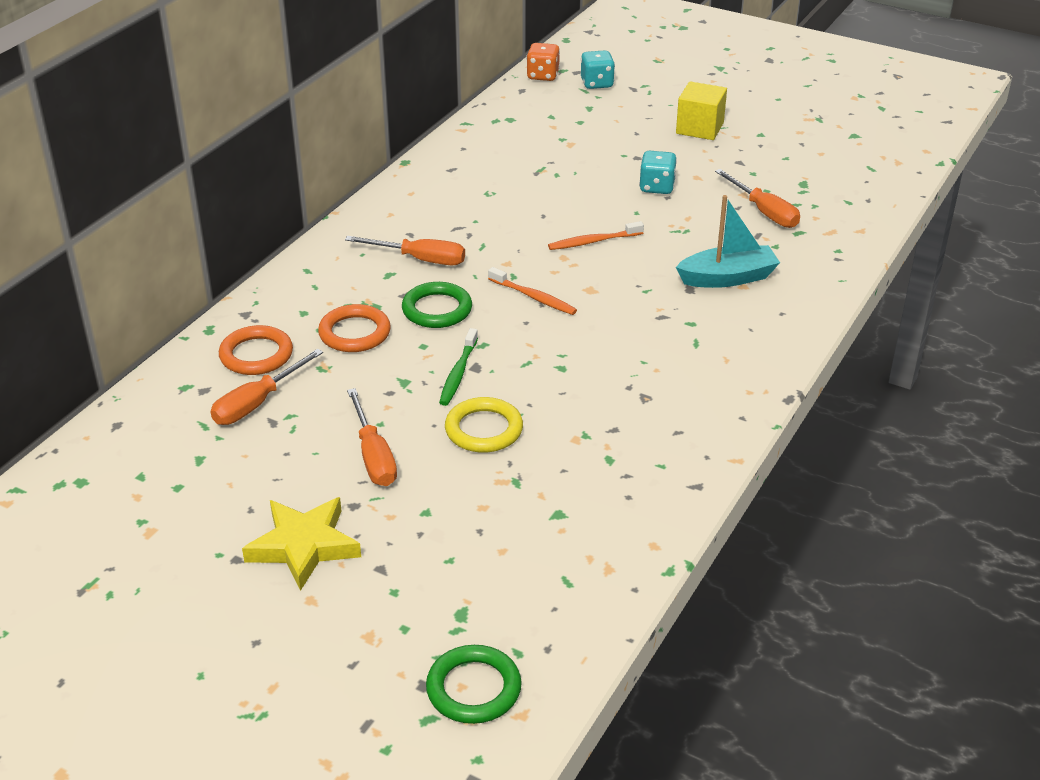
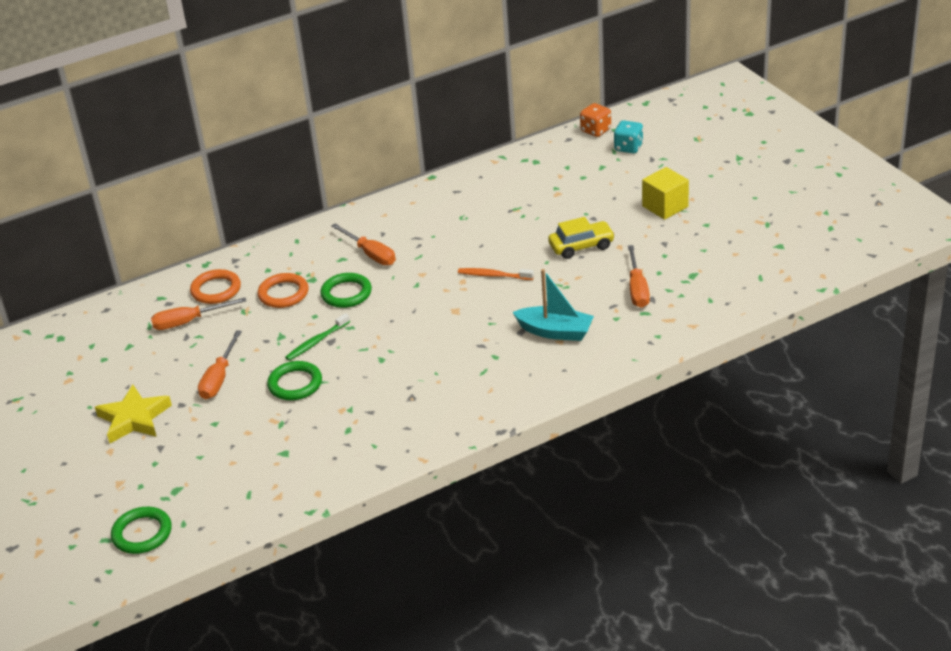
camera: 35 degrees right, 0 degrees up
yellow ring [445,397,523,453] -> green ring [267,361,322,400]
orange toothbrush [488,267,577,315] -> none
turquoise dice [639,151,677,194] -> yellow car [548,217,615,259]

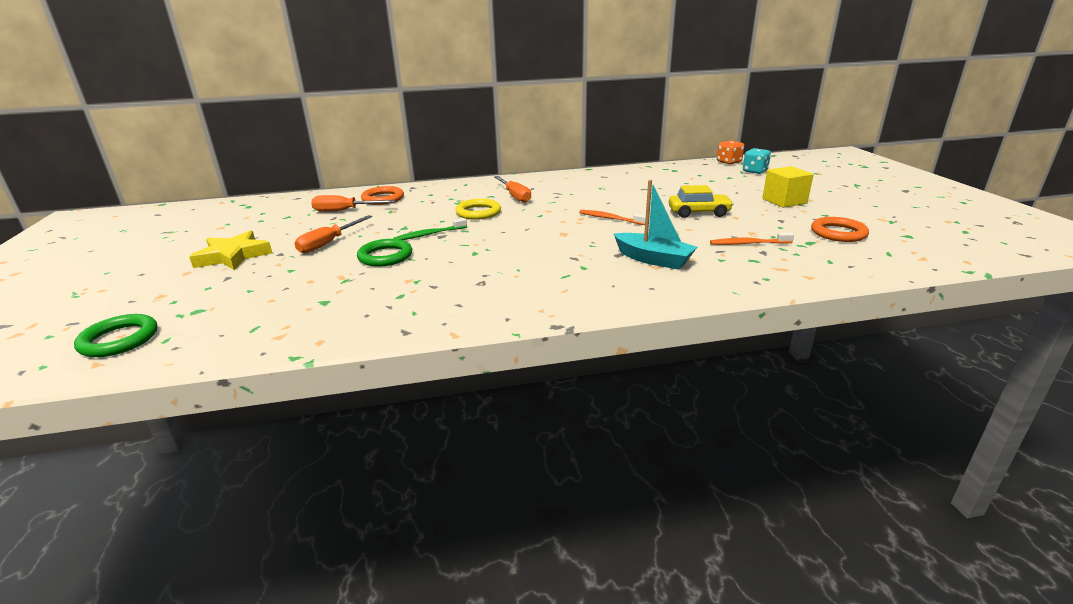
camera: 15 degrees right, 10 degrees down
orange ring [258,273,308,308] -> orange ring moved to [811,217,869,242]
green ring [320,273,372,308] -> yellow ring [455,199,501,220]
orange screwdriver [628,245,650,308] -> orange toothbrush [710,233,794,245]

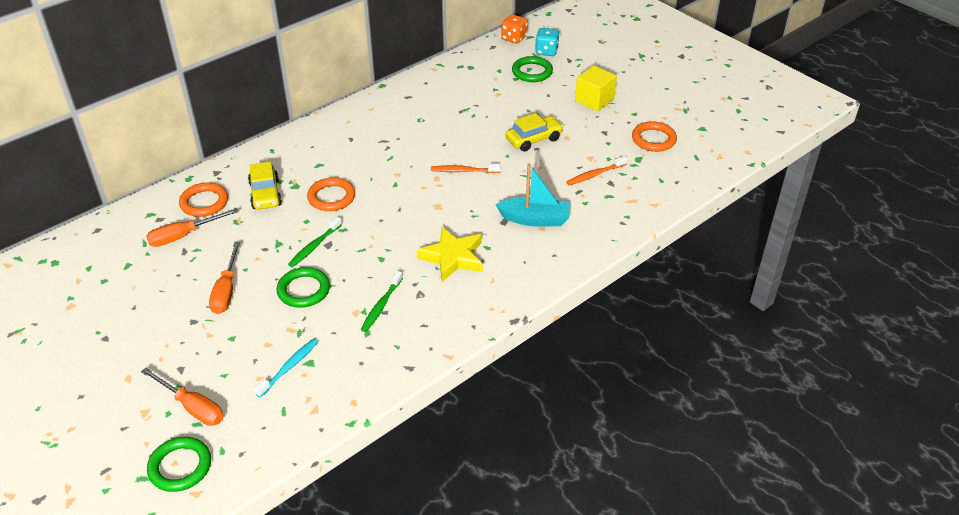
camera: 30 degrees left, 15 degrees up
yellow star [189,231,272,270] -> yellow star moved to [417,227,483,282]
yellow ring [455,199,501,220] -> orange ring [307,177,355,211]
orange screwdriver [494,176,531,203] -> orange screwdriver moved to [141,368,224,426]
none -> yellow car [248,162,282,210]
none -> turquoise toothbrush [254,338,318,397]
none -> green toothbrush [361,271,403,332]
none -> green ring [512,56,553,82]

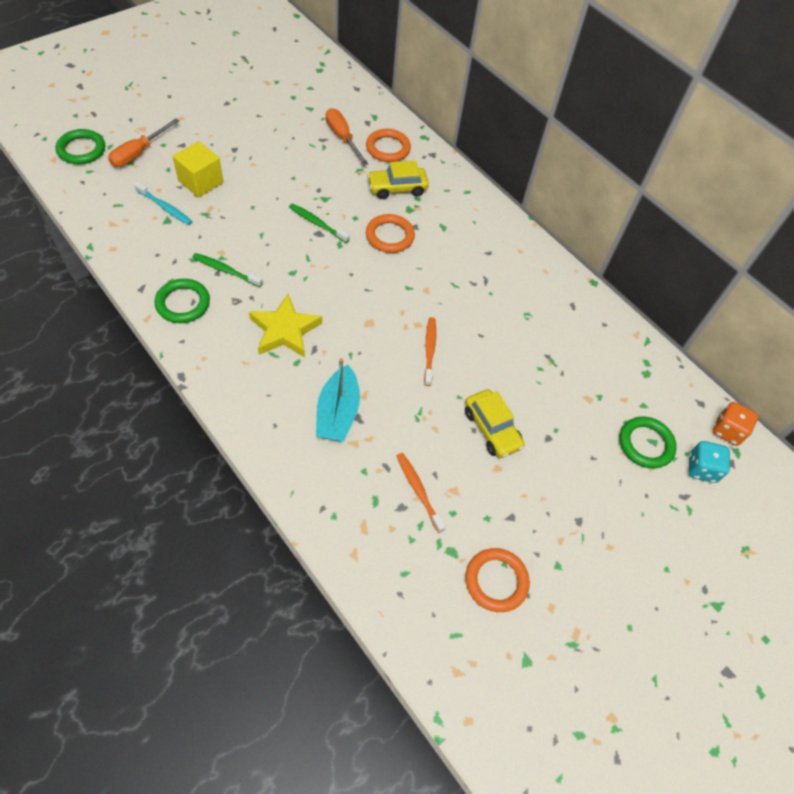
camera: 85 degrees right, 15 degrees up
orange screwdriver [209,242,240,314] -> none
green ring [277,267,330,308] -> green ring moved to [155,279,210,323]
yellow cube [575,65,617,111] -> yellow cube moved to [172,141,224,198]

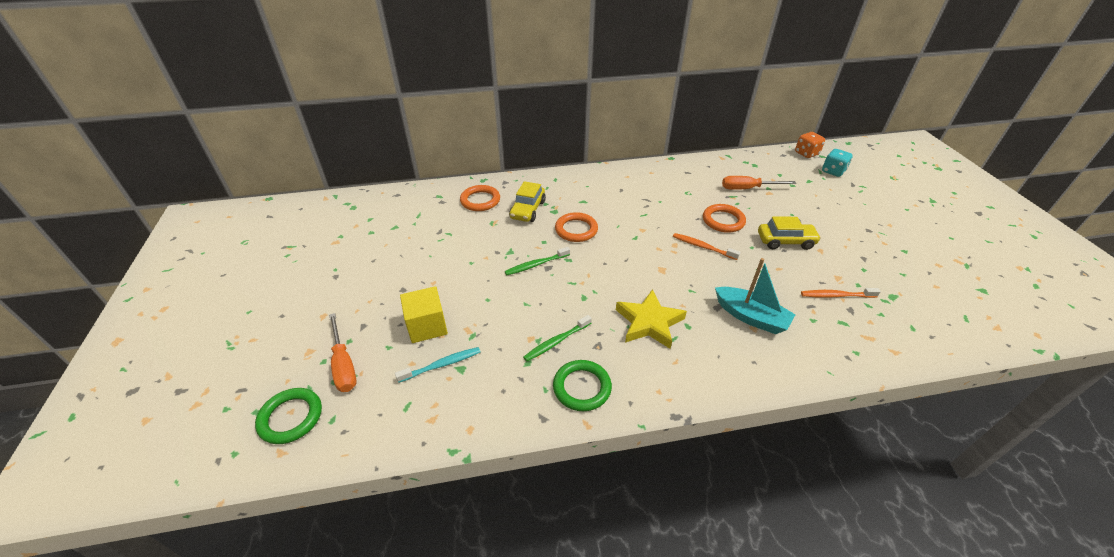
camera: 55 degrees left, 15 degrees down
orange screwdriver [326,108,368,165] -> orange screwdriver moved to [722,176,796,190]
orange ring [465,548,530,612] -> orange ring moved to [703,204,746,233]
green ring [619,416,677,469] -> none

